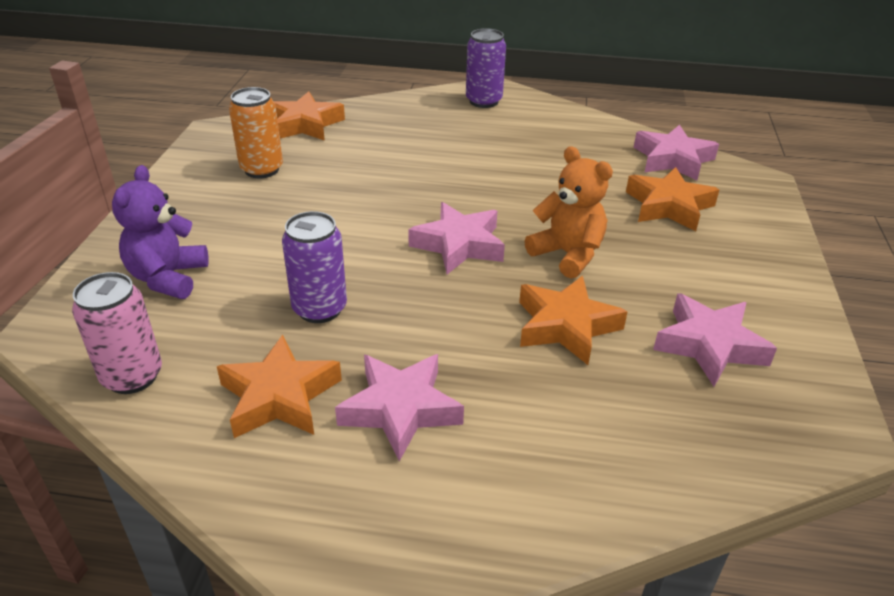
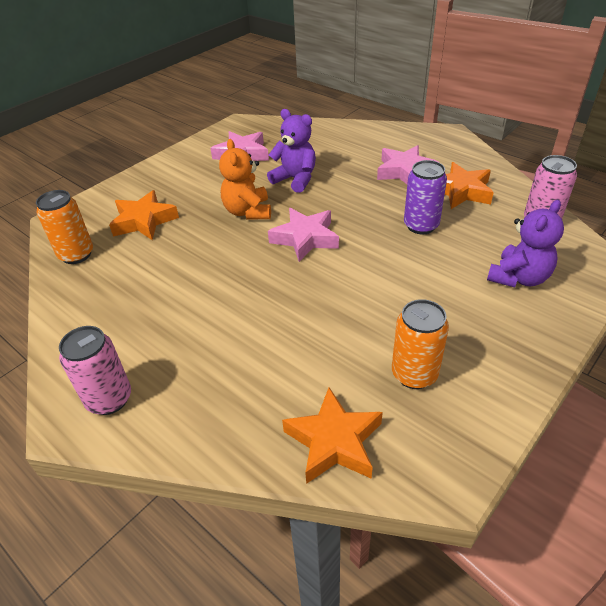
camera: 145 degrees left, 5 degrees up
purple can [466,28,506,108] -> pink can [59,326,131,415]
orange star [519,276,628,365] -> purple teddy bear [267,109,316,193]
pink star [633,125,719,180] -> orange can [36,190,93,264]

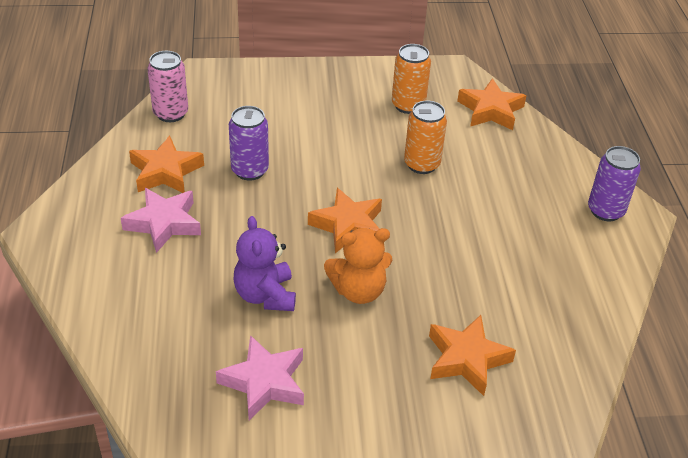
camera: 140 degrees left, 0 degrees up
orange can [36,190,93,264] -> orange can moved to [404,100,447,174]
pink can [59,326,131,415] -> purple can [588,146,641,221]
orange teddy bear [219,139,271,219] -> orange teddy bear turned 45 degrees clockwise [324,228,392,304]
pink star [268,208,339,262] -> orange star [308,188,382,253]
purple teddy bear [487,200,564,287] -> none

